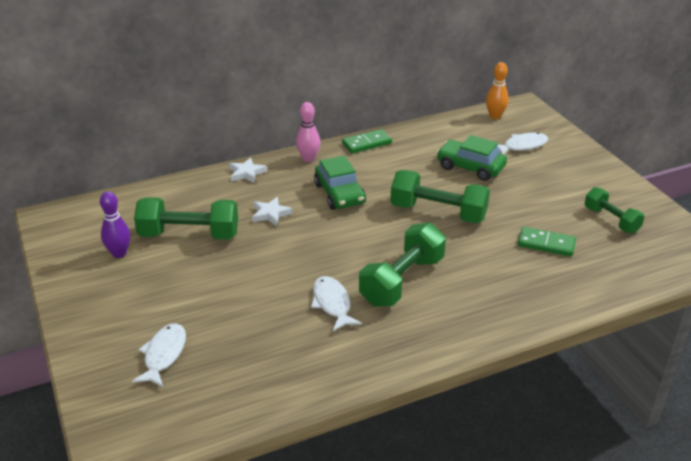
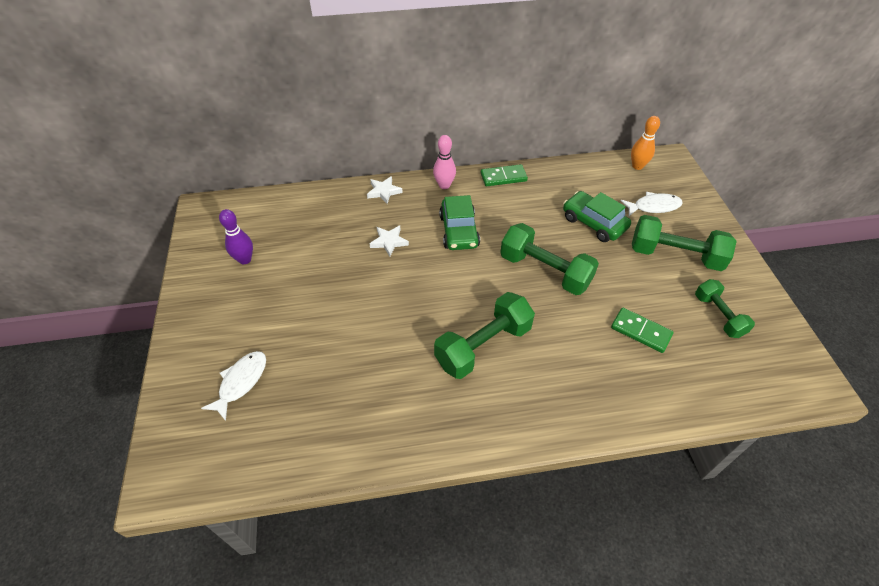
camera: 15 degrees right, 15 degrees up
green dumbbell [134,197,238,240] -> green dumbbell moved to [632,215,737,271]
white fish [311,276,362,331] -> none

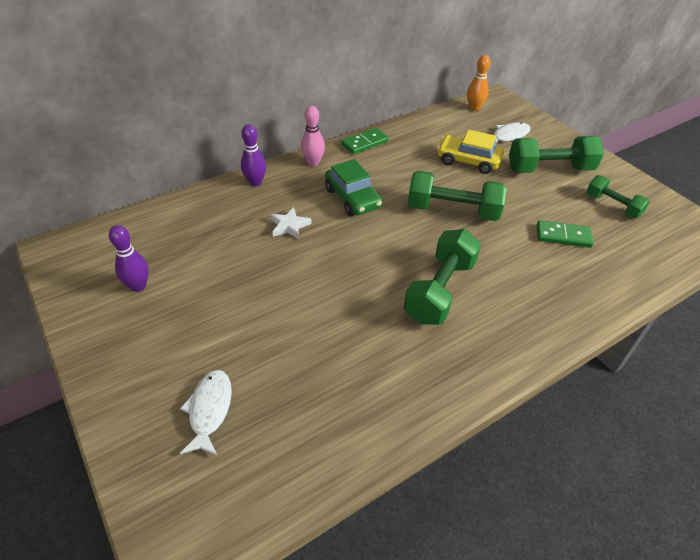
camera: 25 degrees left, 5 degrees down
white star [367,176,403,204] -> purple bowling pin [241,124,266,186]
green car [563,191,631,242] -> yellow car [437,130,504,174]

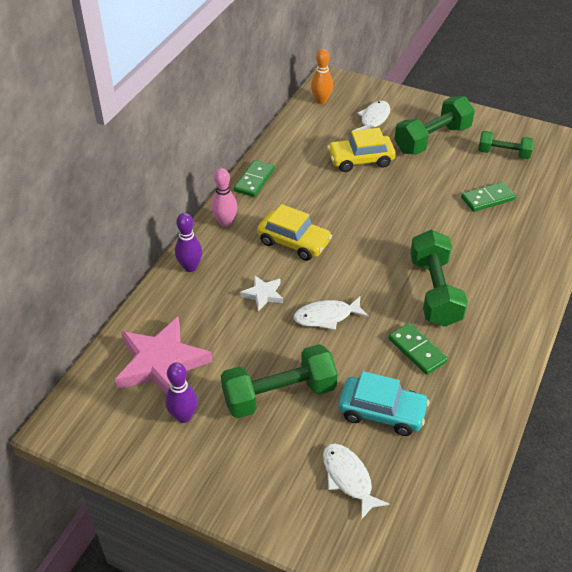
camera: 30 degrees left, 0 degrees up
green car [325,159,383,216] -> yellow car [257,204,332,261]
green dumbbell [408,171,507,221] -> green dumbbell moved to [221,344,338,418]
none -> pink star [115,317,213,394]
none -> white fish [294,297,369,330]
none -> turquoise car [338,371,429,436]
none -> green domino [389,323,448,375]

